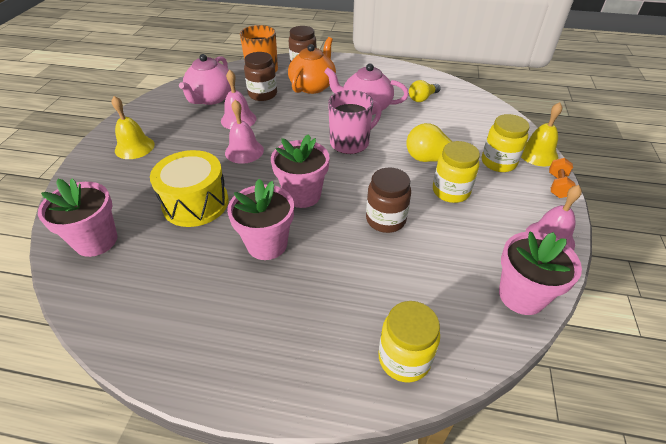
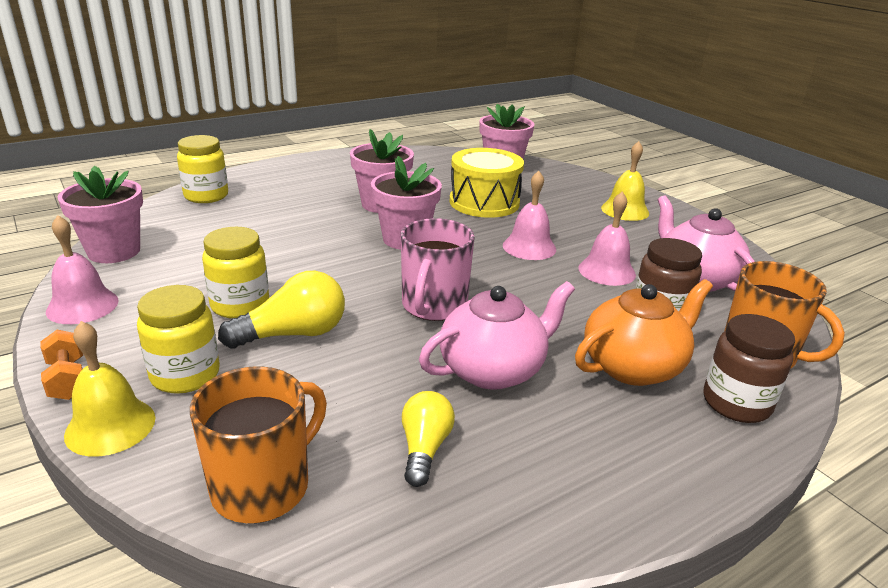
camera: 135 degrees right, 15 degrees down
orange teapot [288,37,336,94] -> orange teapot turned 105 degrees counterclockwise [575,279,713,386]
brown jar [366,167,411,233] -> none
none -> orange mug [190,366,327,524]

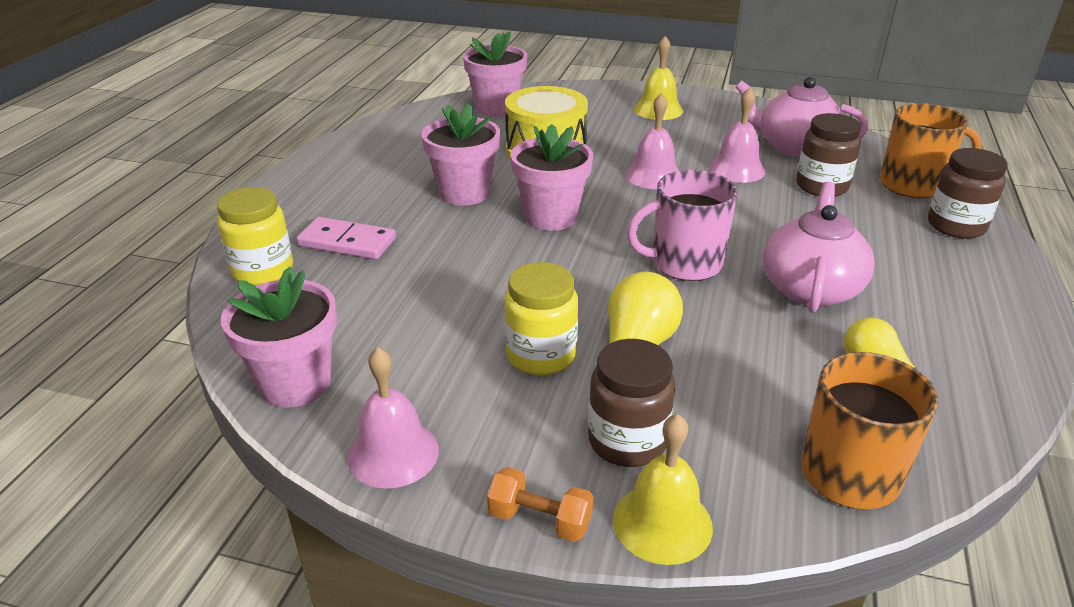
camera: 40 degrees left, 5 degrees up
yellow jar [137,285,220,394] -> brown jar [588,339,675,467]
pink mug [401,218,475,321] -> pink mug turned 105 degrees clockwise [627,170,738,281]
orange teapot [575,279,713,386] -> none
none -> pink domino [296,217,396,259]

